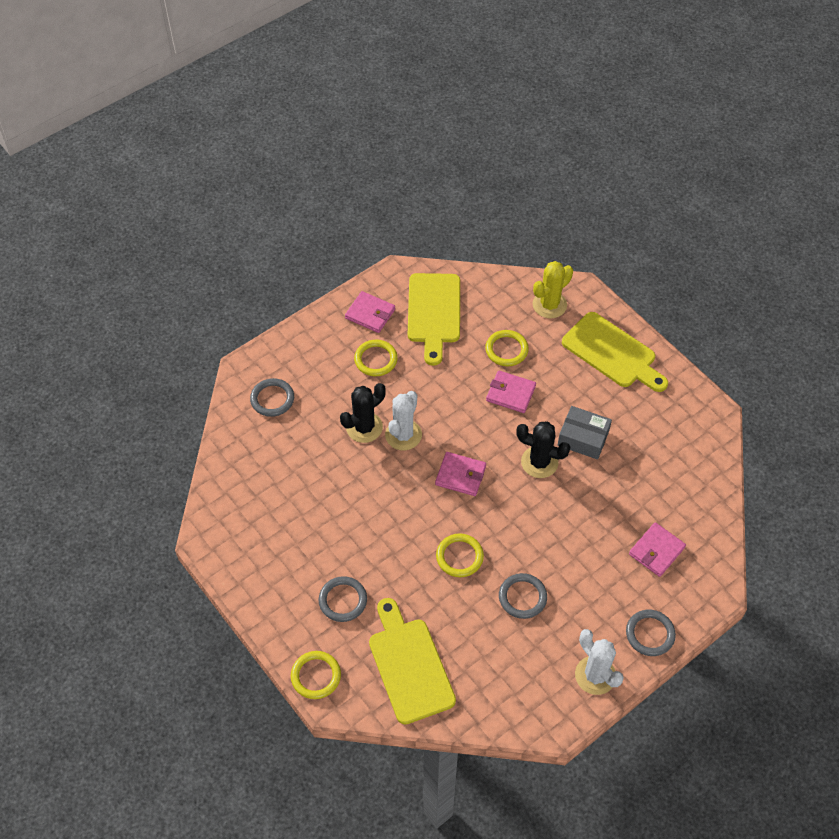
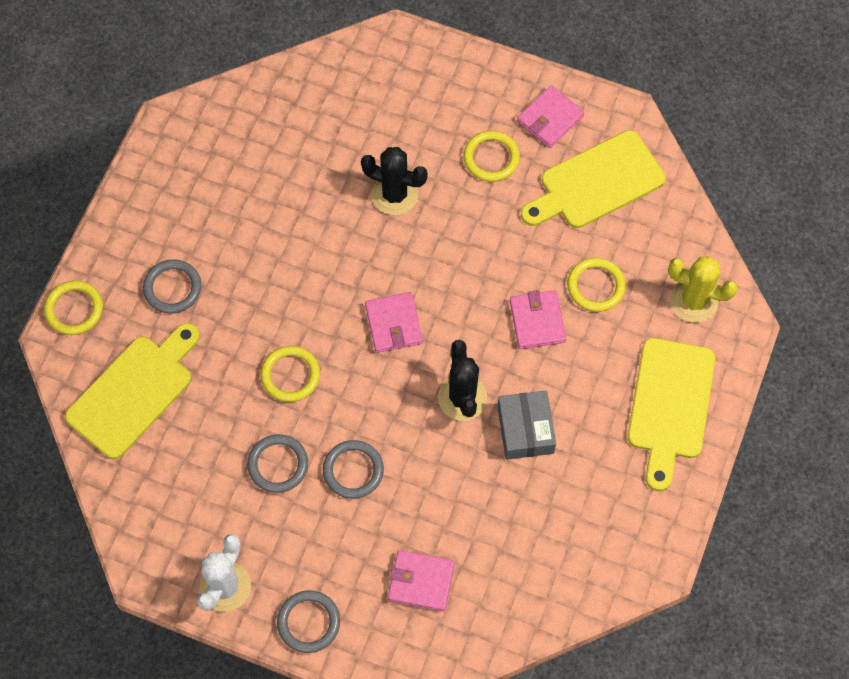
camera: 60 degrees right, 10 degrees up
grey ring [250,378,294,417] -> grey ring moved to [323,440,384,499]
pink wallet [345,291,395,333] -> pink wallet turned 45 degrees clockwise [517,85,585,148]
white cactus [385,391,422,450] -> none

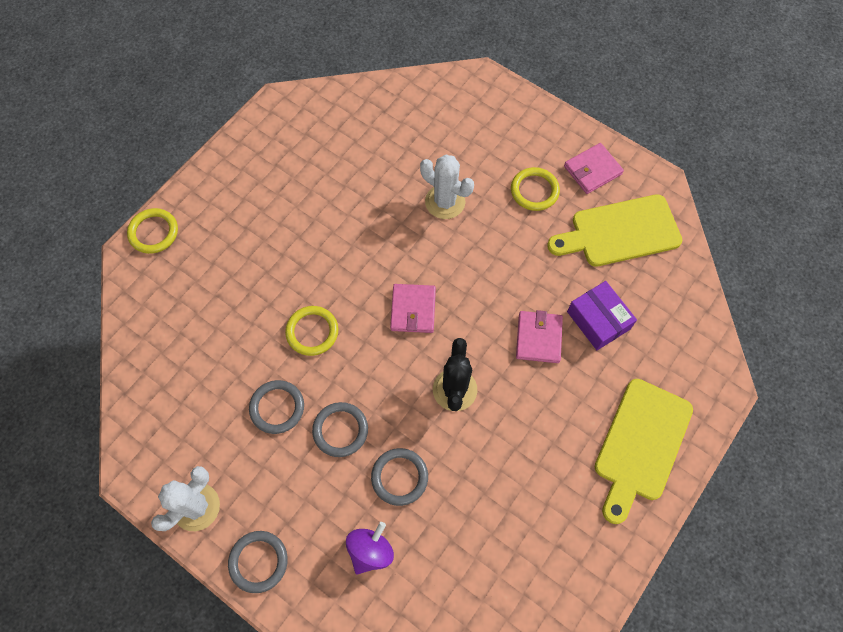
camera: 15 degrees right, 0 degrees up
yellow cutting board [65,323,200,459] -> none
grey ring [143,259,201,314] -> grey ring moved to [371,448,428,506]
black cactus [361,147,428,215] -> white cactus [420,155,474,219]
pink wallet [388,550,454,611] -> purple spinning top [346,522,394,574]
grey box [497,390,556,460] -> none
yellow ring [567,258,626,312] -> purple box [567,281,637,350]
yellow cactus [668,256,738,323] -> none

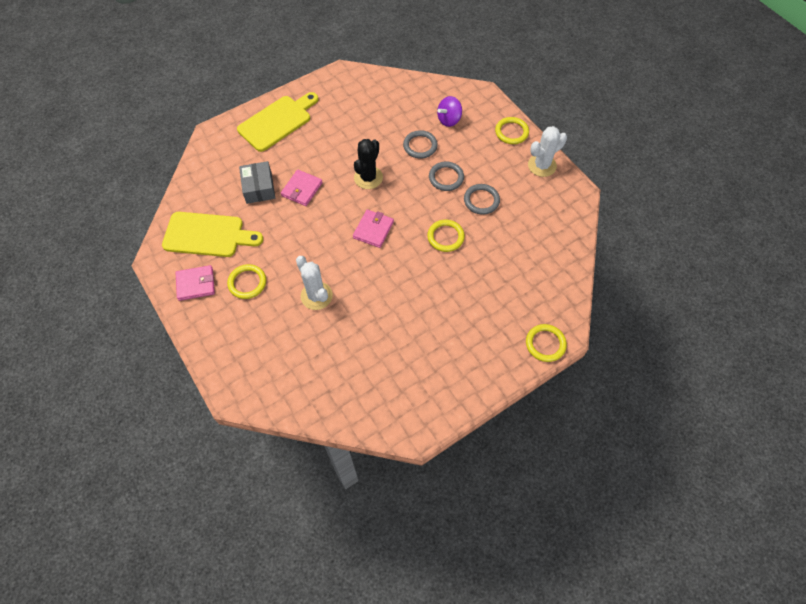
camera: 160 degrees left, 5 degrees down
grey ring [228,531,288,593] -> yellow ring [495,117,529,144]
purple box [567,281,637,350] -> grey box [239,161,275,204]

